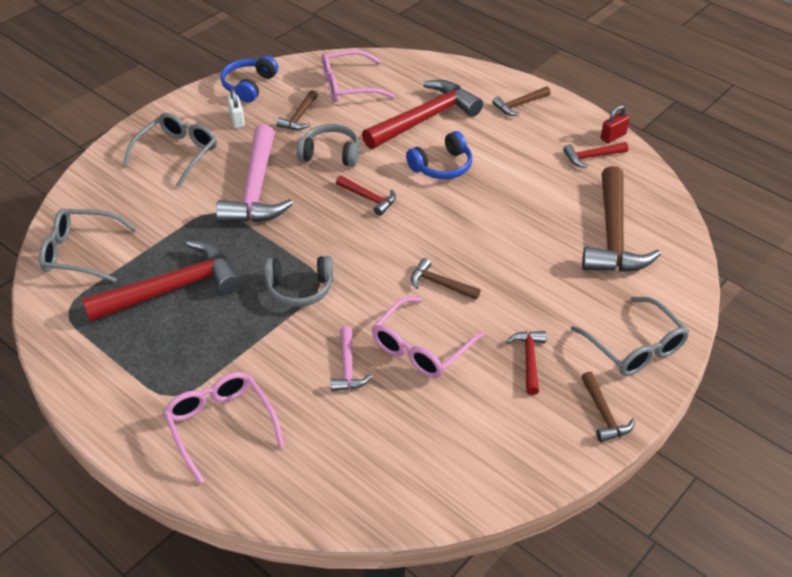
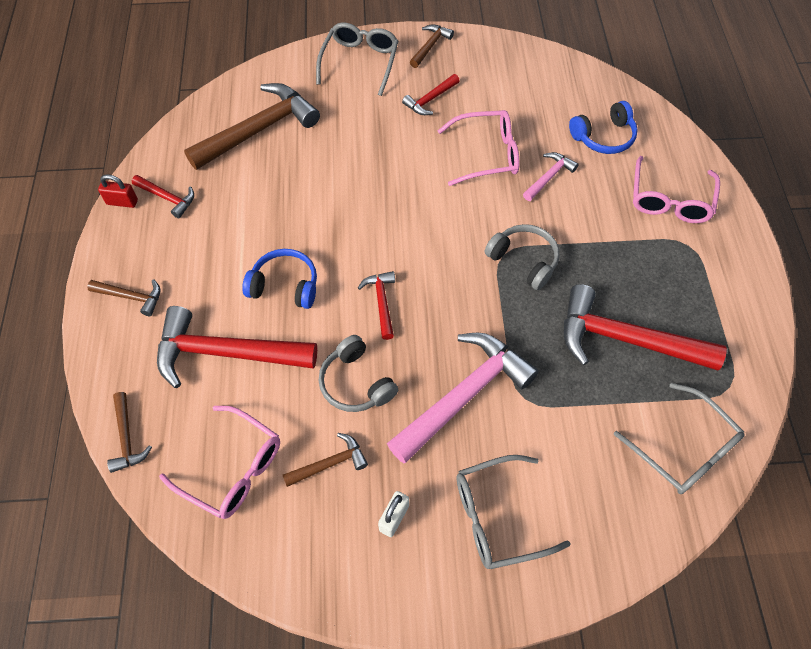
camera: 135 degrees left, 15 degrees up
blue headphones [221,56,278,103] -> blue headphones moved to [569,101,638,154]
brown hammer [411,258,481,300] -> brown hammer moved to [107,392,152,473]

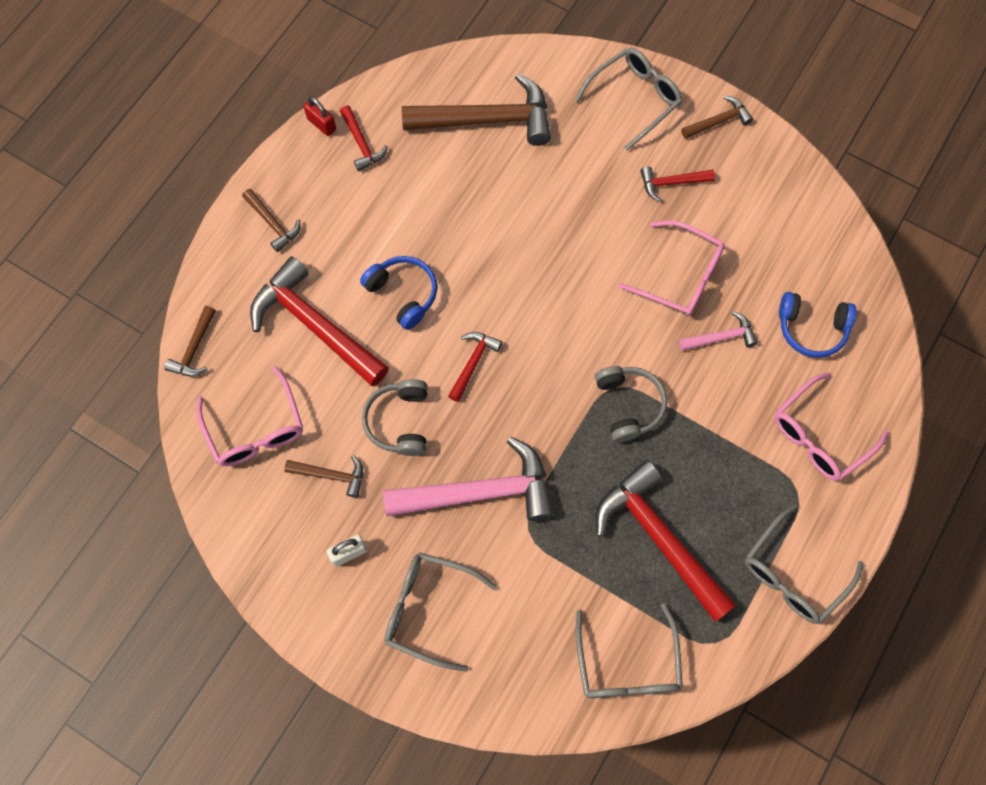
camera: 35 degrees right, 10 degrees up
none -> grey glasses [745,504,864,624]

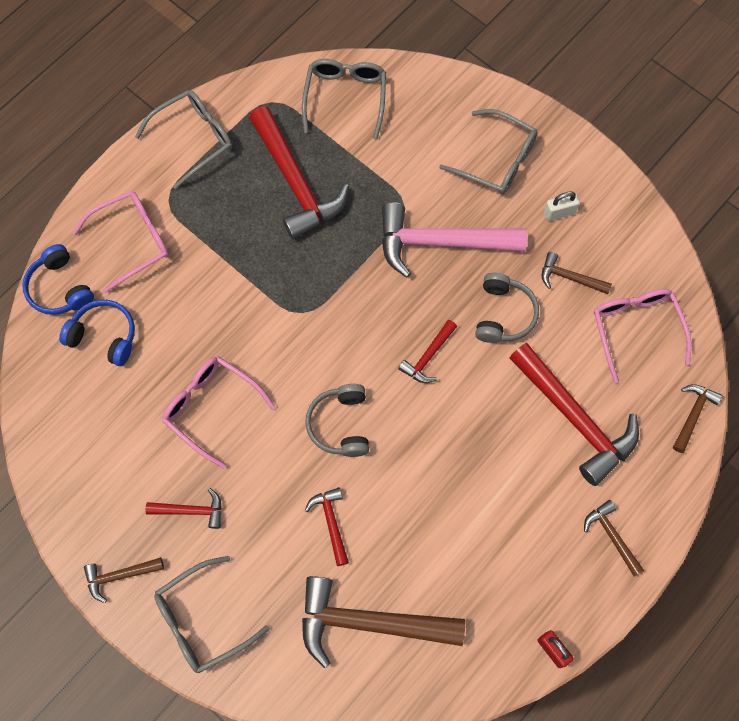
camera: 170 degrees left, 0 degrees up
red hammer [340,106,388,171] -> red hammer moved to [305,487,349,566]
blue headphones [360,256,437,330] -> blue headphones moved to [22,244,94,315]
grey headphones [595,366,667,442] -> grey headphones moved to [305,384,369,457]
pink hammer [679,311,758,351] -> none

